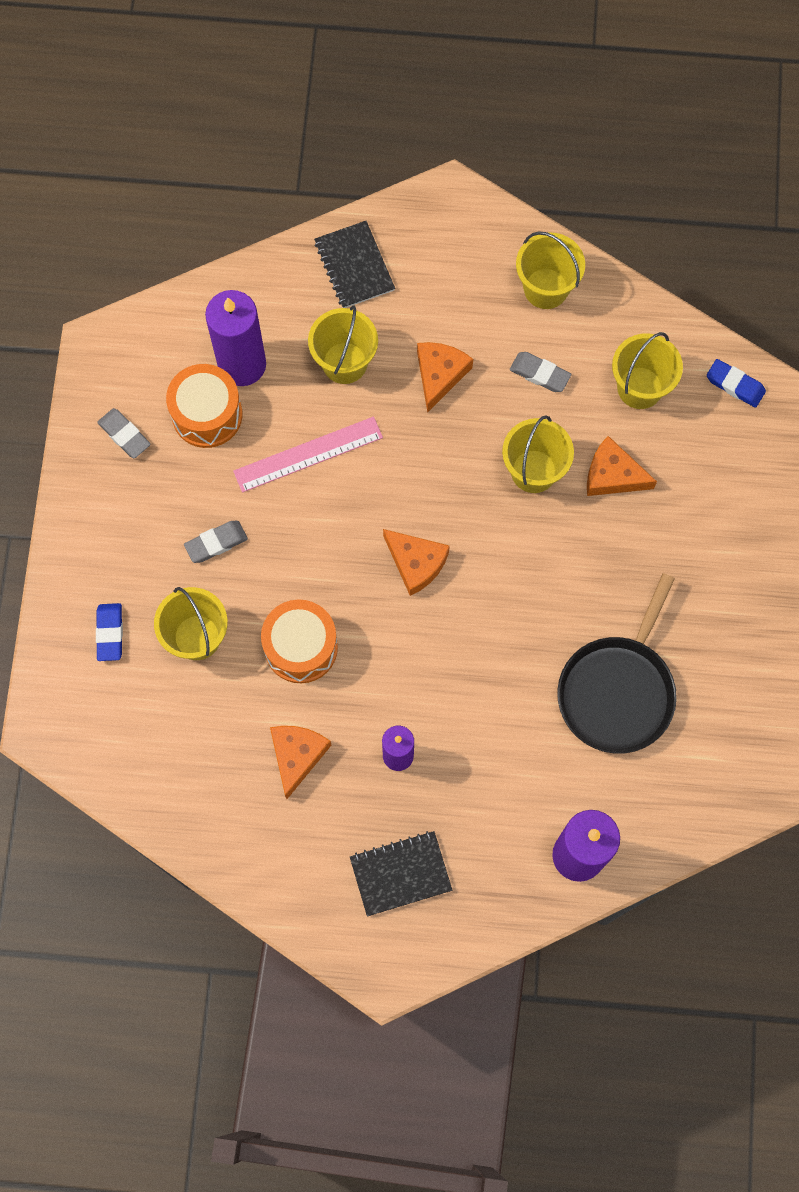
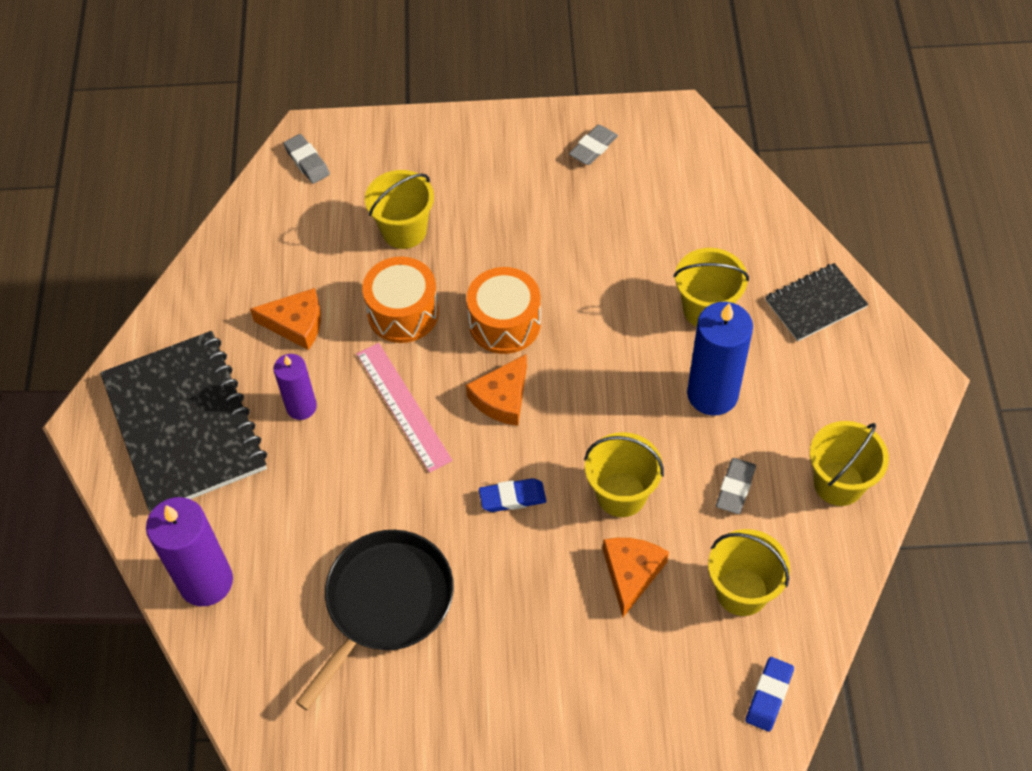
camera: 85 degrees right, 15 degrees down
blue eraser [96,603,123,661] -> blue eraser moved to [479,478,546,512]
orange drum [166,364,242,448] -> orange drum moved to [467,267,541,354]
grey eraser [184,521,248,563] -> grey eraser moved to [283,134,330,184]
purple candle [205,290,266,386] -> none
pink ruler [233,417,383,493] -> pink ruler moved to [357,343,453,473]
black notebook [350,831,452,917] -> black notebook [100,331,267,511], size x1.97
orange cheese [417,342,473,413] -> blue candle [687,302,753,416]
black pan [557,573,677,754] -> black pan turned 105 degrees clockwise [295,530,454,710]

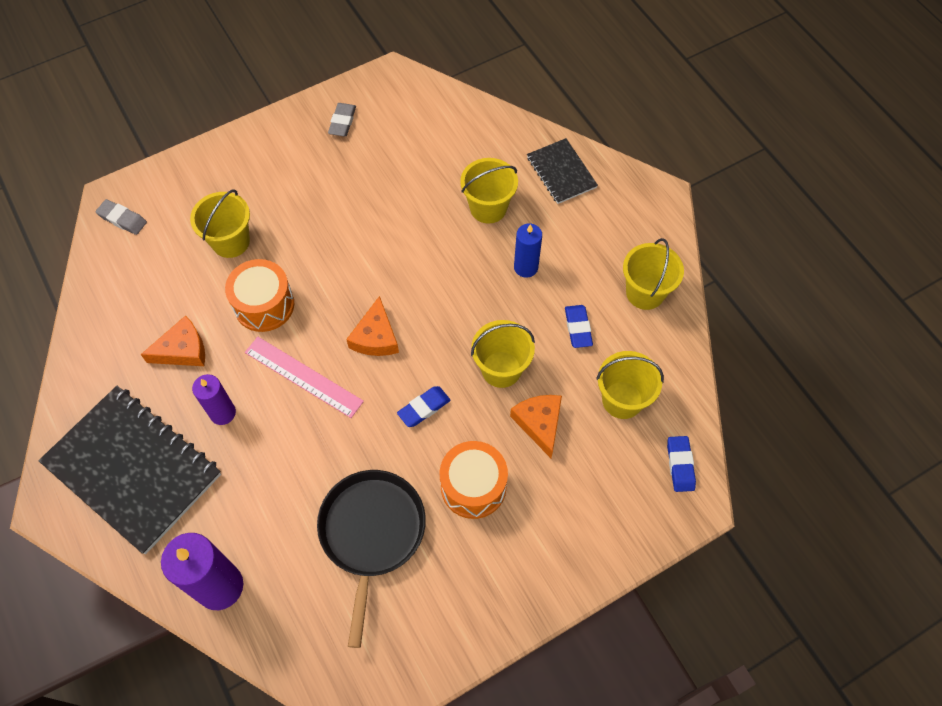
camera: 30 degrees left, 5 degrees up
orange drum [467,267,541,354] -> orange drum moved to [439,441,508,519]
blue candle [687,302,753,416] -> blue candle [514,223,542,278], size x0.60
grey eraser [716,458,756,514] -> blue eraser [565,305,593,348]
black notebook [765,263,868,341] -> black notebook turned 60 degrees counterclockwise [527,138,598,204]

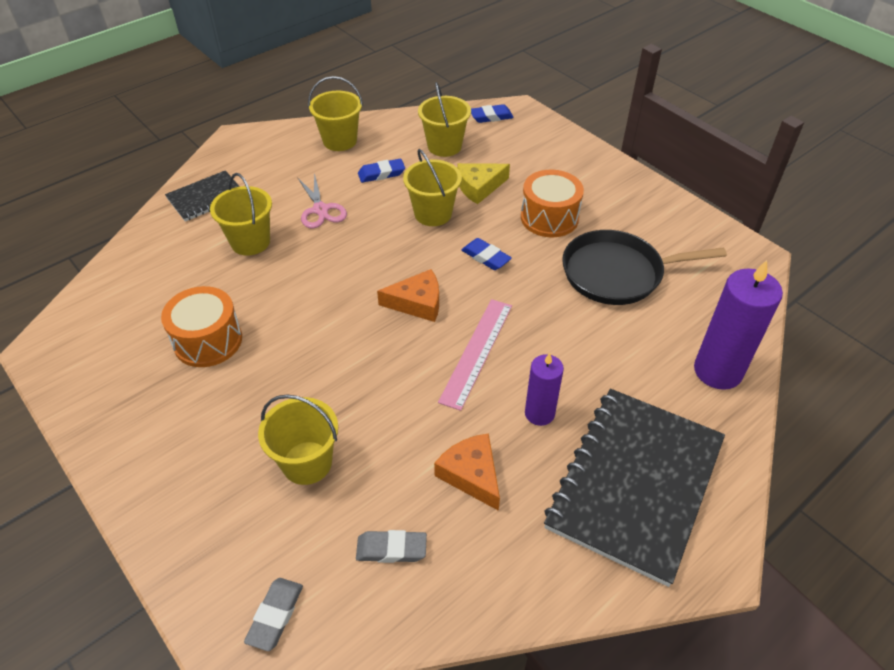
camera: 100 degrees left, 15 degrees down
orange drum [225,259,294,332] -> orange drum moved to [161,286,242,367]
grey eraser [328,103,356,136] -> grey eraser moved to [356,530,427,563]
orange cheese [510,395,562,458] -> yellow cheese [457,163,510,204]
blue candle [514,223,542,278] -> pink scissors [297,173,347,229]

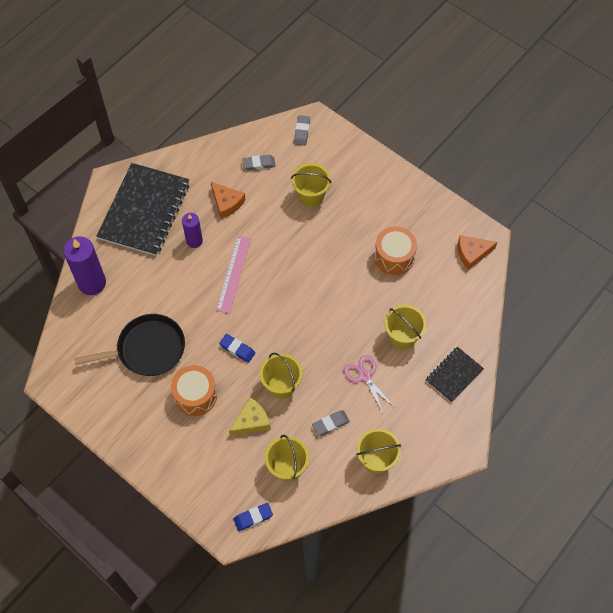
camera: 170 degrees right, 15 degrees up
blue eraser [358,159,405,183] -> grey eraser [312,411,350,436]
orange cheese [377,269,439,322] -> orange cheese moved to [458,235,497,270]

